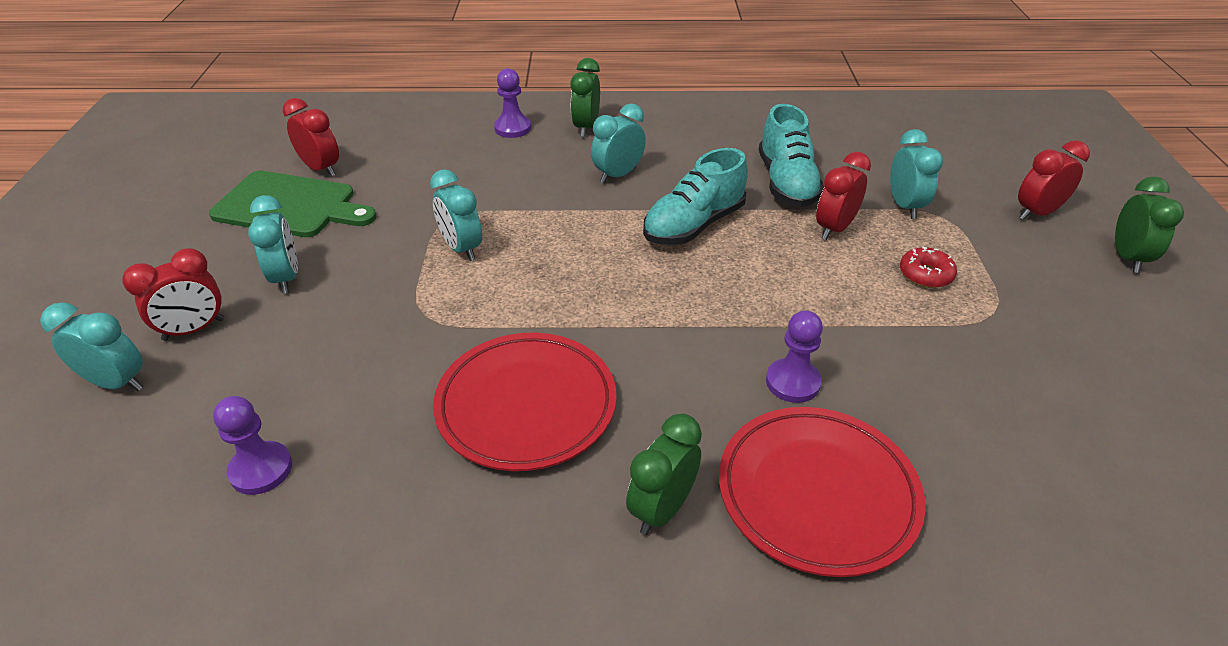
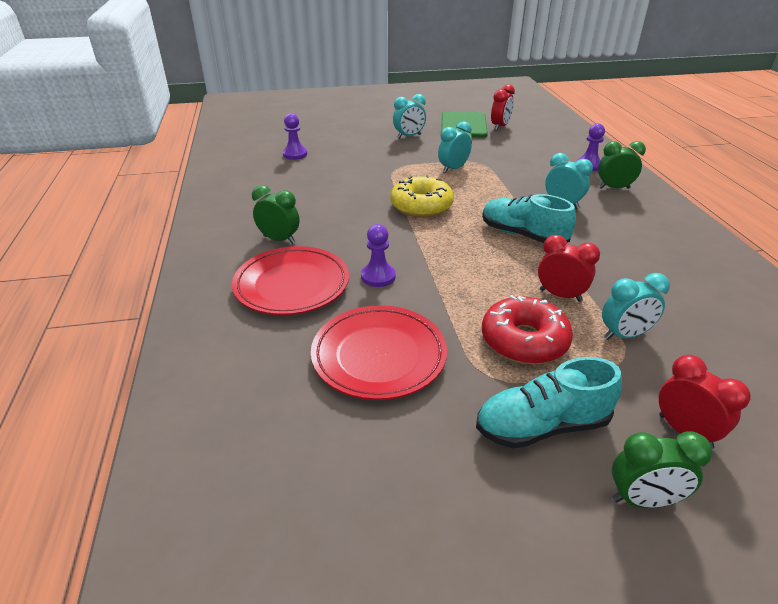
camera: 80 degrees right, 5 degrees down
turquoise clock [40,302,143,391] -> none
red clock [122,248,224,341] -> none
red plate [433,333,616,471] -> red plate moved to [311,306,447,400]
turquoise shoe [759,104,824,207] -> turquoise shoe moved to [476,357,622,449]
red donut [900,246,957,288] -> red donut [482,295,573,364], size x1.89
none -> yellow donut [391,175,454,218]

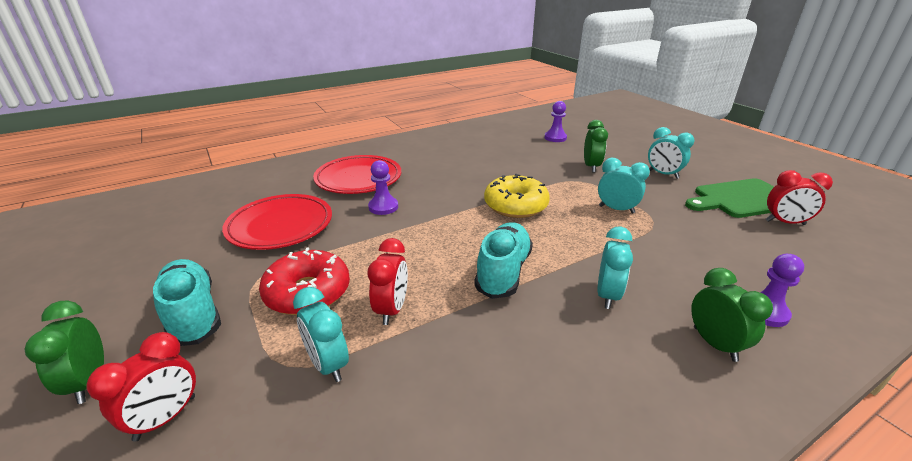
camera: 70 degrees right, 5 degrees down
green clock [252,185,300,244] -> green clock moved to [584,120,608,172]

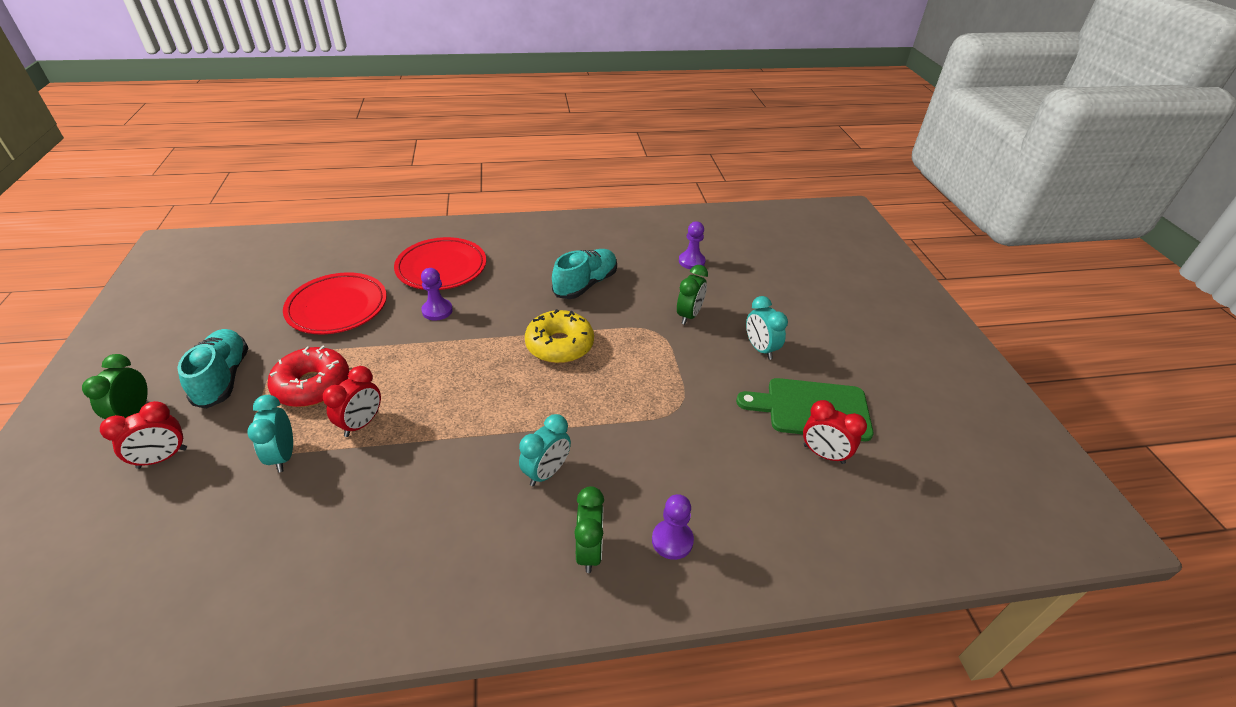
camera: 20 degrees right, 10 degrees up
turquoise shoe [474,222,533,299] -> turquoise shoe moved to [552,249,617,299]
turquoise clock [598,158,650,214] -> none

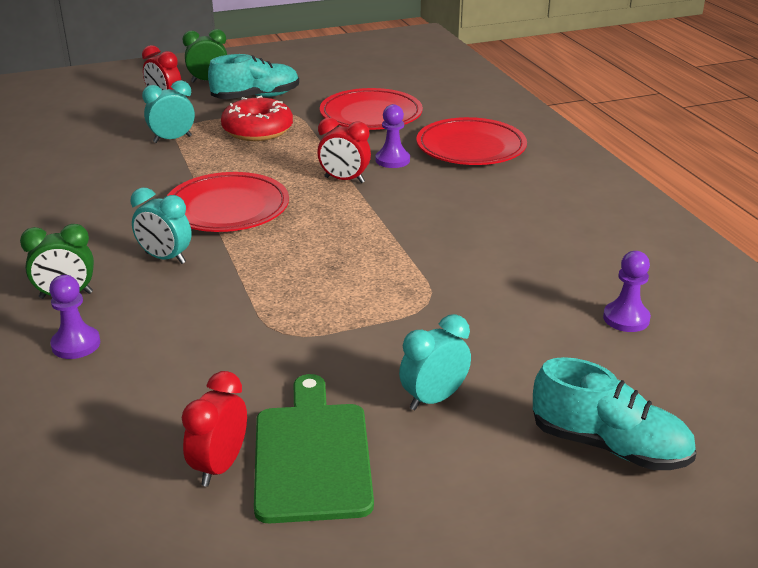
camera: 80 degrees right, 10 degrees down
red clock [323,366,381,437] -> red clock moved to [317,118,371,183]
yellow donut [525,309,594,363] -> none
turquoise shoe [552,249,617,299] -> turquoise shoe moved to [533,357,696,470]
green clock [677,265,708,325] -> none
none -> red plate [167,172,289,232]

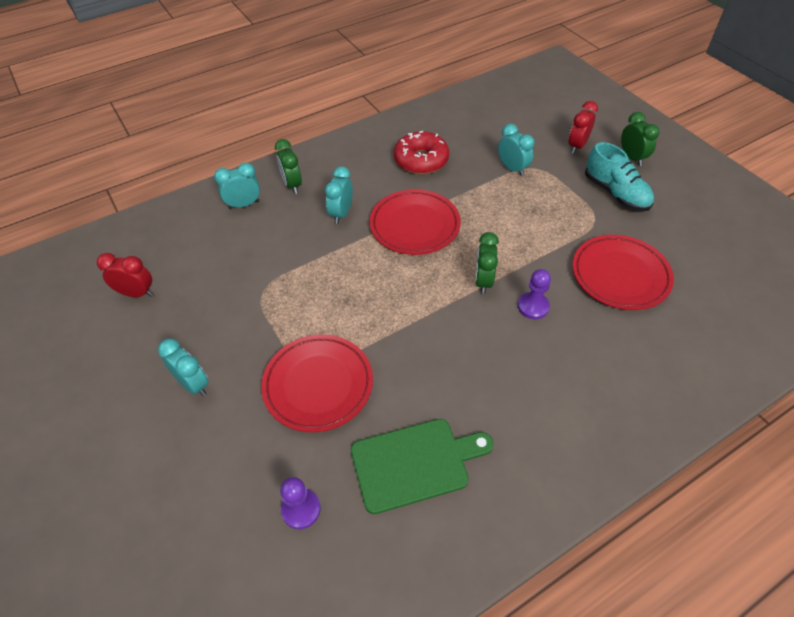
camera: 80 degrees right, 20 degrees up
purple pawn [49,275,100,359] -> turquoise clock [214,163,260,209]
red donut [221,96,293,141] -> red donut moved to [394,131,449,174]
green cutting board [254,374,374,523] -> green cutting board moved to [351,419,494,514]
red clock [317,118,371,183] -> green clock [475,232,499,294]
red plate [416,117,527,165] -> red plate moved to [261,335,373,432]
turquoise shoe [533,357,696,470] -> none

